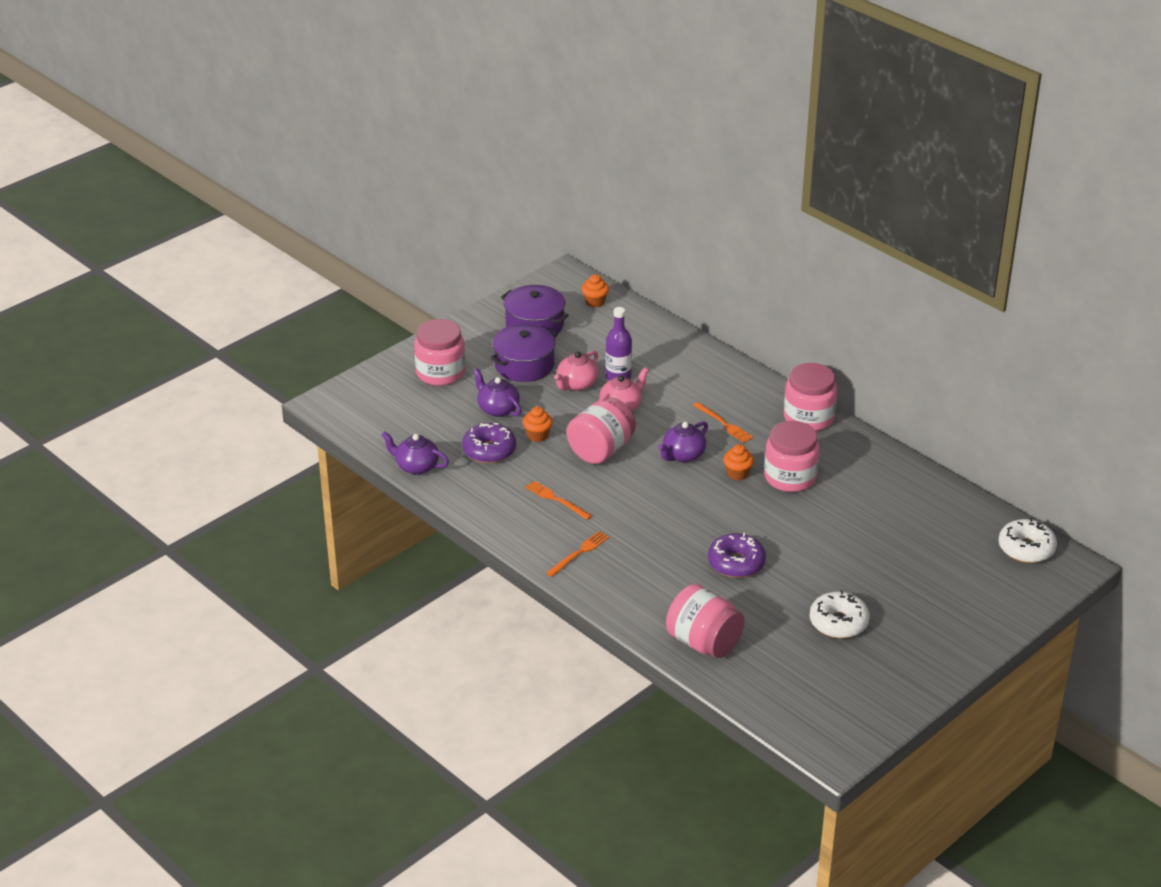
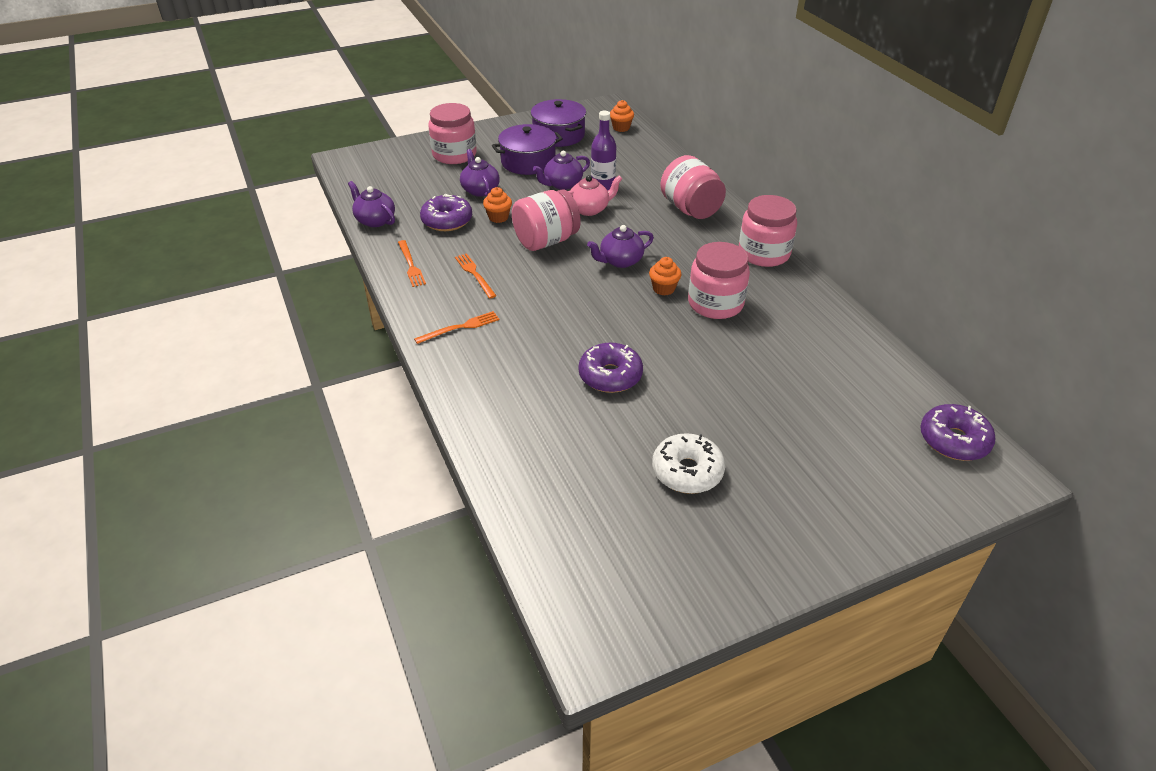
camera: 20 degrees right, 5 degrees up
pink teapot [554,351,599,391] -> purple teapot [533,150,590,190]
pink jar [666,584,745,658] -> pink jar moved to [660,155,726,219]
orange fork [693,402,753,443] -> orange fork moved to [398,240,426,287]
white donut [999,518,1057,563] -> purple donut [920,404,996,461]

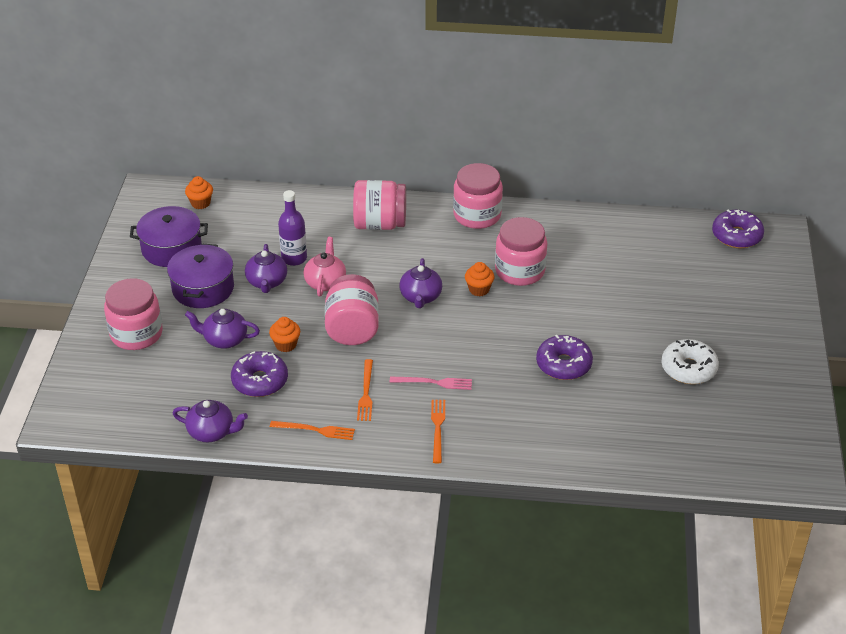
camera: 60 degrees left, 0 degrees up
purple teapot [348,181,395,227] -> purple teapot turned 150 degrees counterclockwise [172,400,248,443]
orange fork [455,253,496,299] -> orange fork turned 90 degrees counterclockwise [357,359,373,421]
none -> pink fork [390,377,472,390]

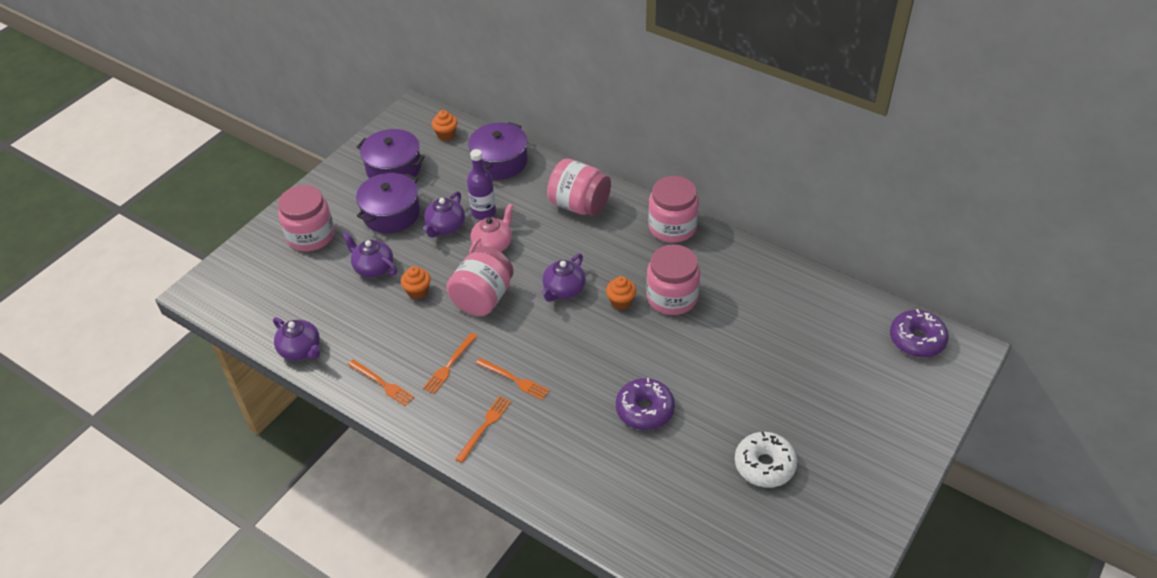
camera: 30 degrees right, 5 degrees up
purple donut [231,351,288,397] -> none
pink fork [390,377,472,390] -> orange fork [476,358,550,400]
none -> purple pot [468,122,527,180]

